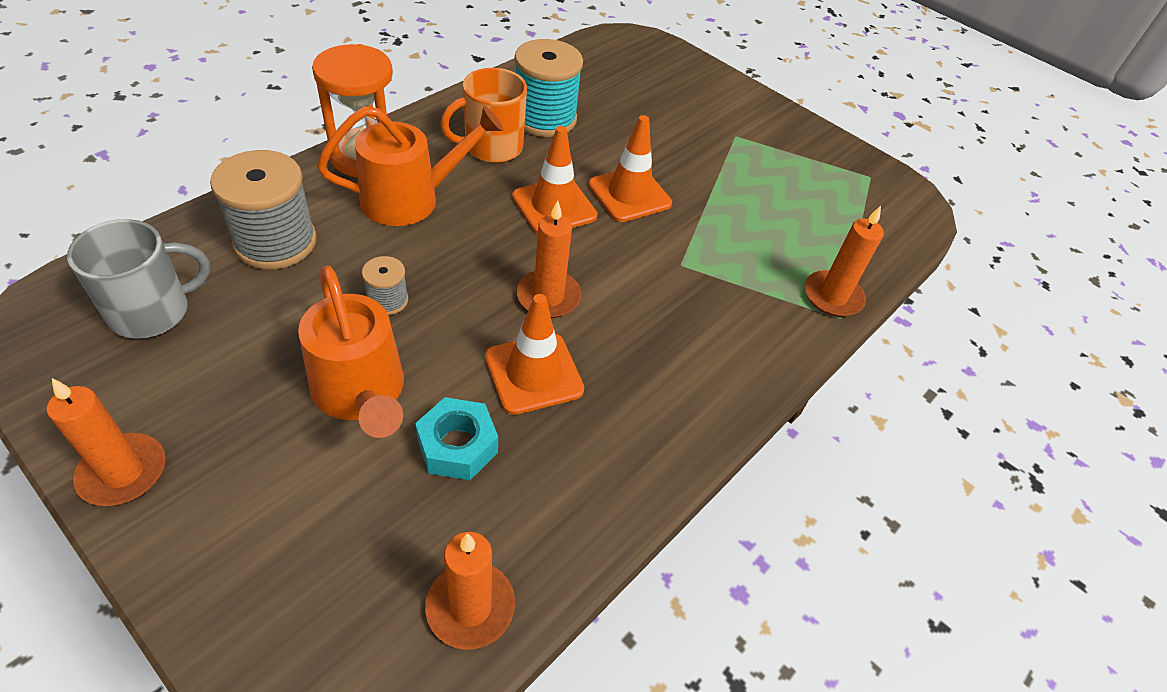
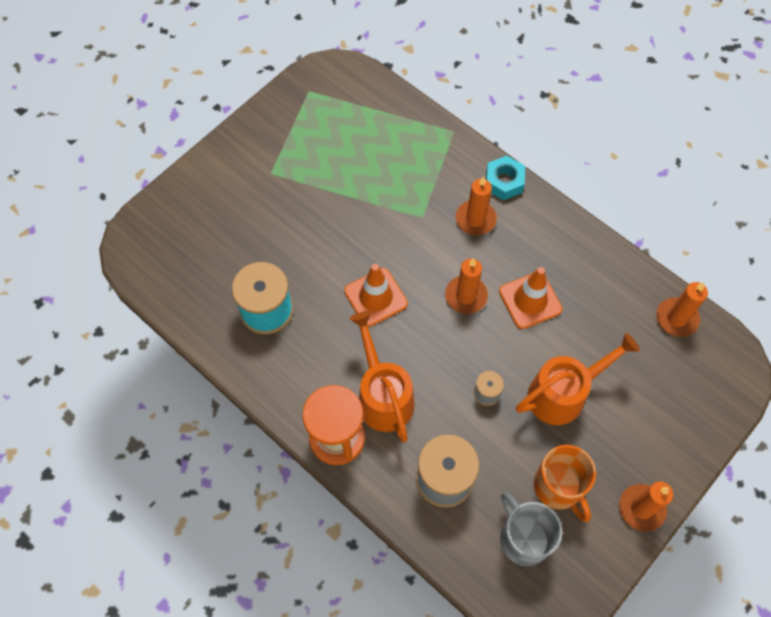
camera: 85 degrees left, 15 degrees up
turquoise nut [415,397,498,480] -> turquoise nut moved to [486,156,525,201]
orange mug [440,68,527,163] -> orange mug moved to [534,445,596,522]
orange traffic cone [588,115,672,222] -> none
orange candle [805,206,884,317] -> orange candle moved to [456,176,497,235]

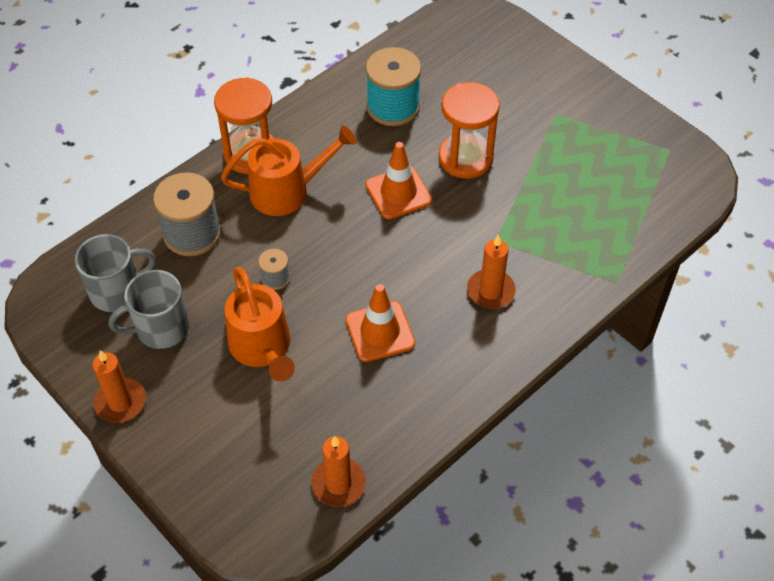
camera: 95 degrees right, 10 degrees down
orange candle [445,258,488,314] -> none
turquoise nut [486,156,525,201] -> none
orange mug [534,445,596,522] -> grey mug [109,270,189,349]
none -> orange hourglass [439,82,500,179]

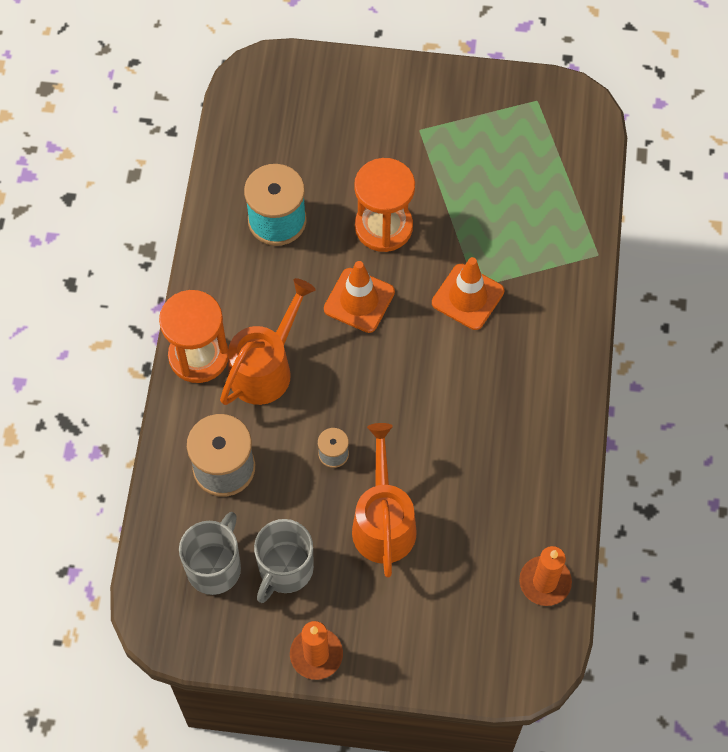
camera: 40 degrees left, 10 degrees up
orange watering can [225,267,295,382] -> orange watering can turned 120 degrees counterclockwise [352,423,417,578]
orange traffic cone [346,284,415,362] -> orange traffic cone moved to [432,257,504,330]
orange candle [467,234,516,309] -> none

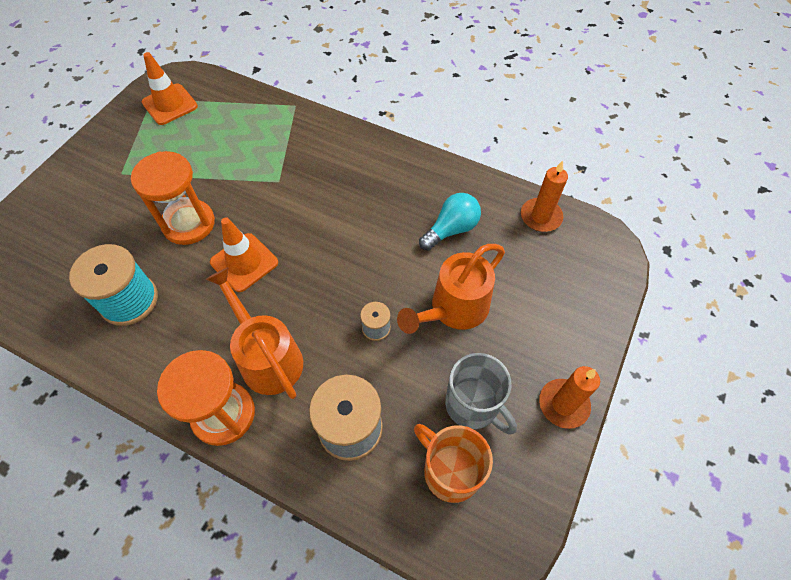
camera: 70 degrees left, 5 degrees down
grey mug [179,512,241,595] -> orange mug [414,424,493,503]
orange watering can [352,423,417,578] -> orange watering can turned 60 degrees counterclockwise [397,244,505,334]
orange traffic cone [432,257,504,330] -> orange traffic cone moved to [142,52,198,125]
none -> turquoise light bulb [419,193,481,251]

